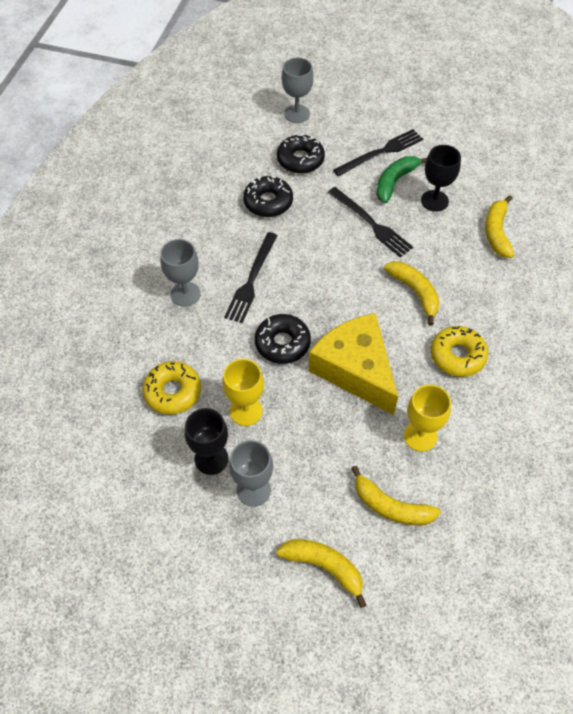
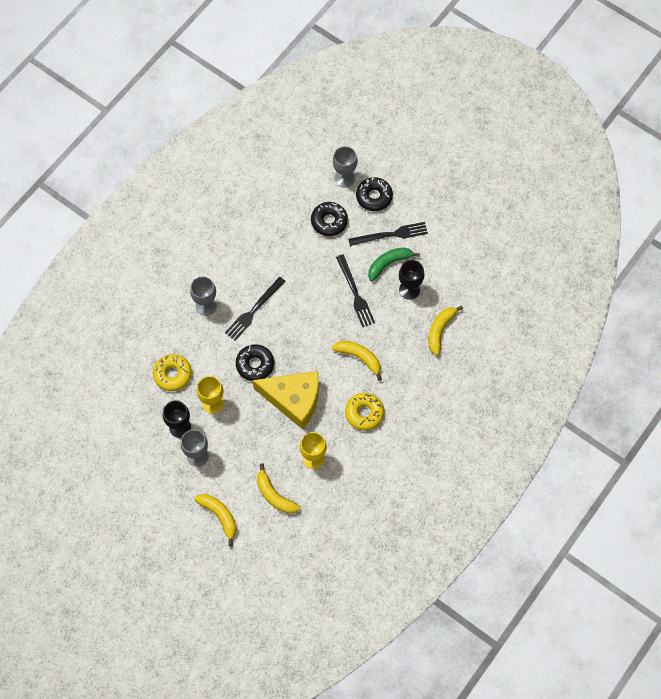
camera: 20 degrees right, 10 degrees up
black donut [243,176,293,217] -> black donut moved to [356,177,393,211]
yellow cheese [309,313,398,415] -> yellow cheese turned 120 degrees clockwise [252,371,319,429]
yellow banana [384,261,440,326] -> yellow banana turned 45 degrees counterclockwise [332,341,381,381]

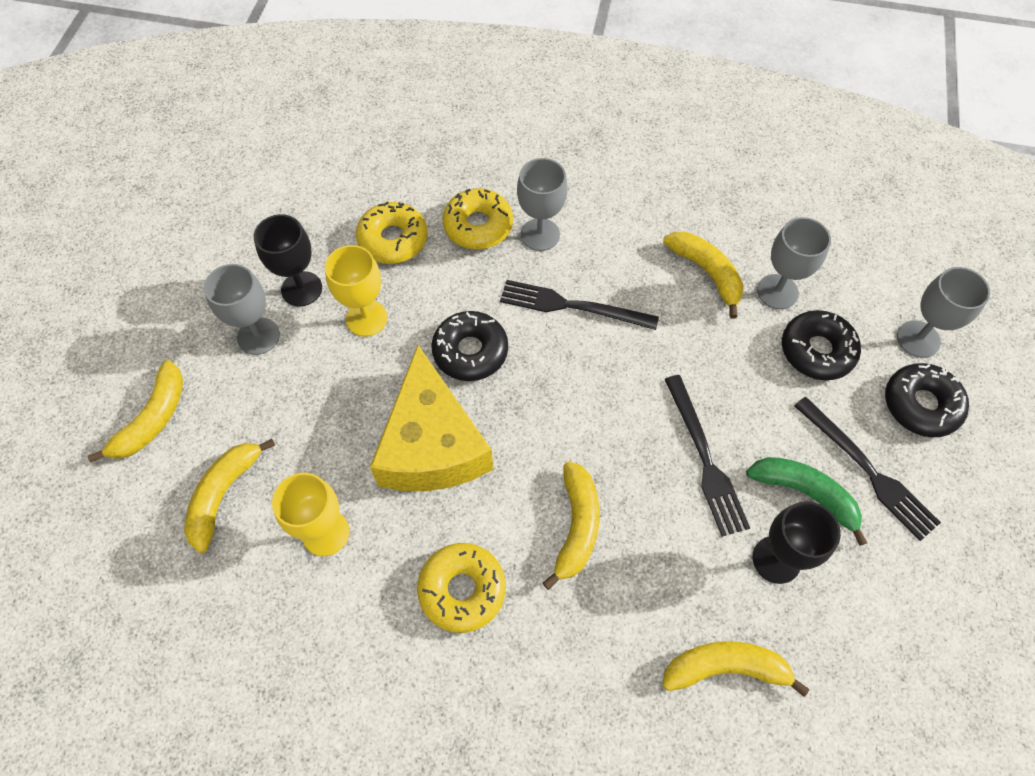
camera: 65 degrees right, 5 degrees down
black fork [336,255,375,327] -> black fork turned 60 degrees counterclockwise [664,375,750,537]
none -> yellow donut [442,188,513,249]
none -> yellow banana [663,232,743,319]
none -> grey goblet [757,217,831,309]

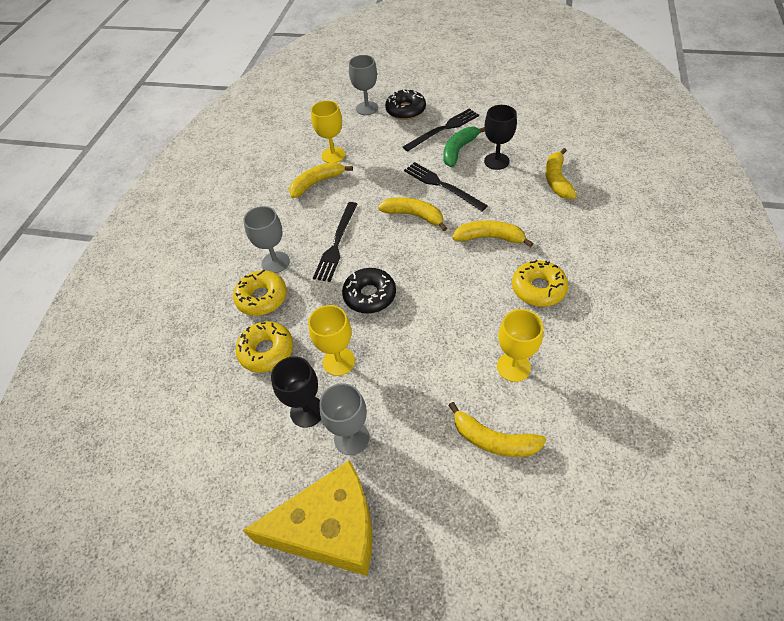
camera: 85 degrees left, 10 degrees down
yellow banana [87,360,183,463] -> yellow banana moved to [378,197,447,231]
yellow cheese [370,345,493,491] -> yellow cheese moved to [242,460,372,576]
black fork [664,375,750,537] -> black fork turned 120 degrees counterclockwise [404,162,488,211]
grey goblet [757,217,831,309] -> yellow goblet [311,100,345,163]
black donut [782,310,861,380] -> none

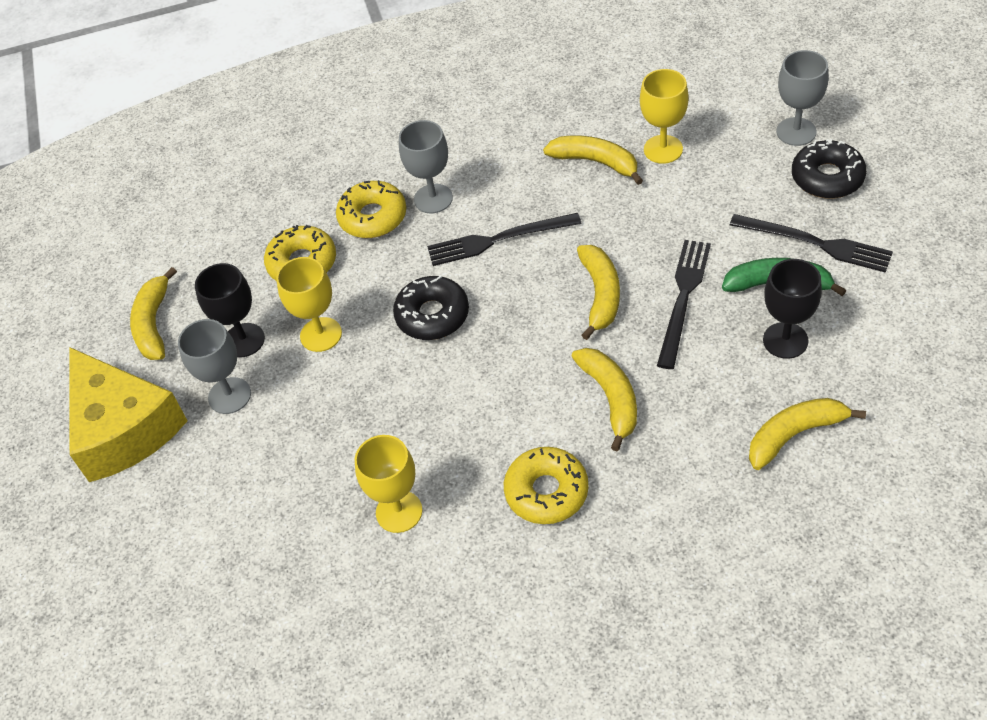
camera: 65 degrees right, 0 degrees up
yellow banana [448,402,546,457] -> yellow banana moved to [130,267,177,360]

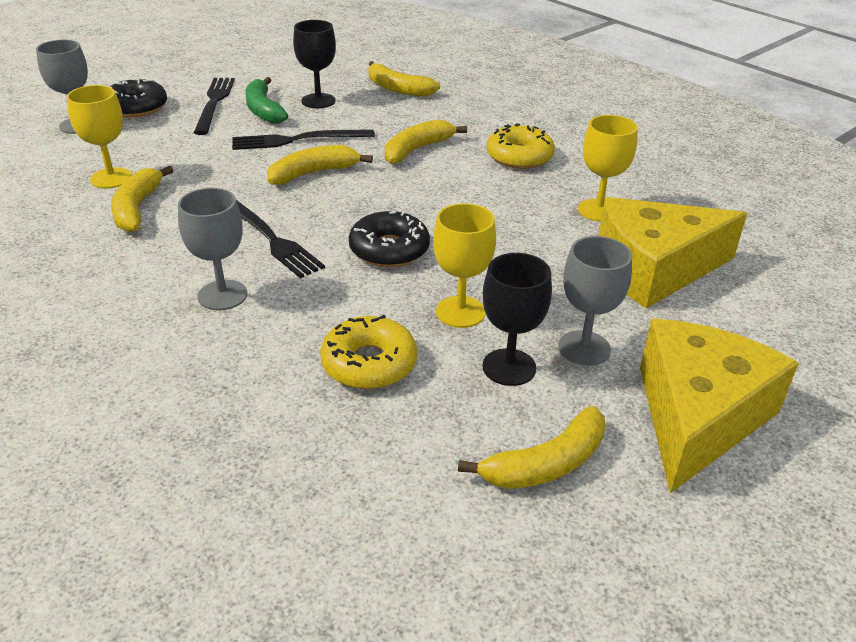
camera: 125 degrees left, 15 degrees down
yellow donut [336,180,406,238] -> none
none -> yellow cheese [598,197,747,308]

